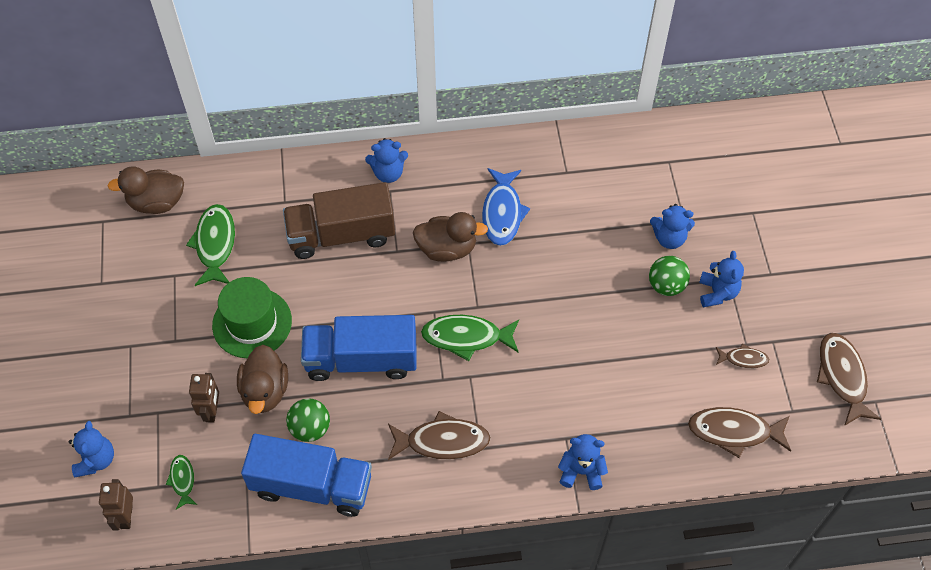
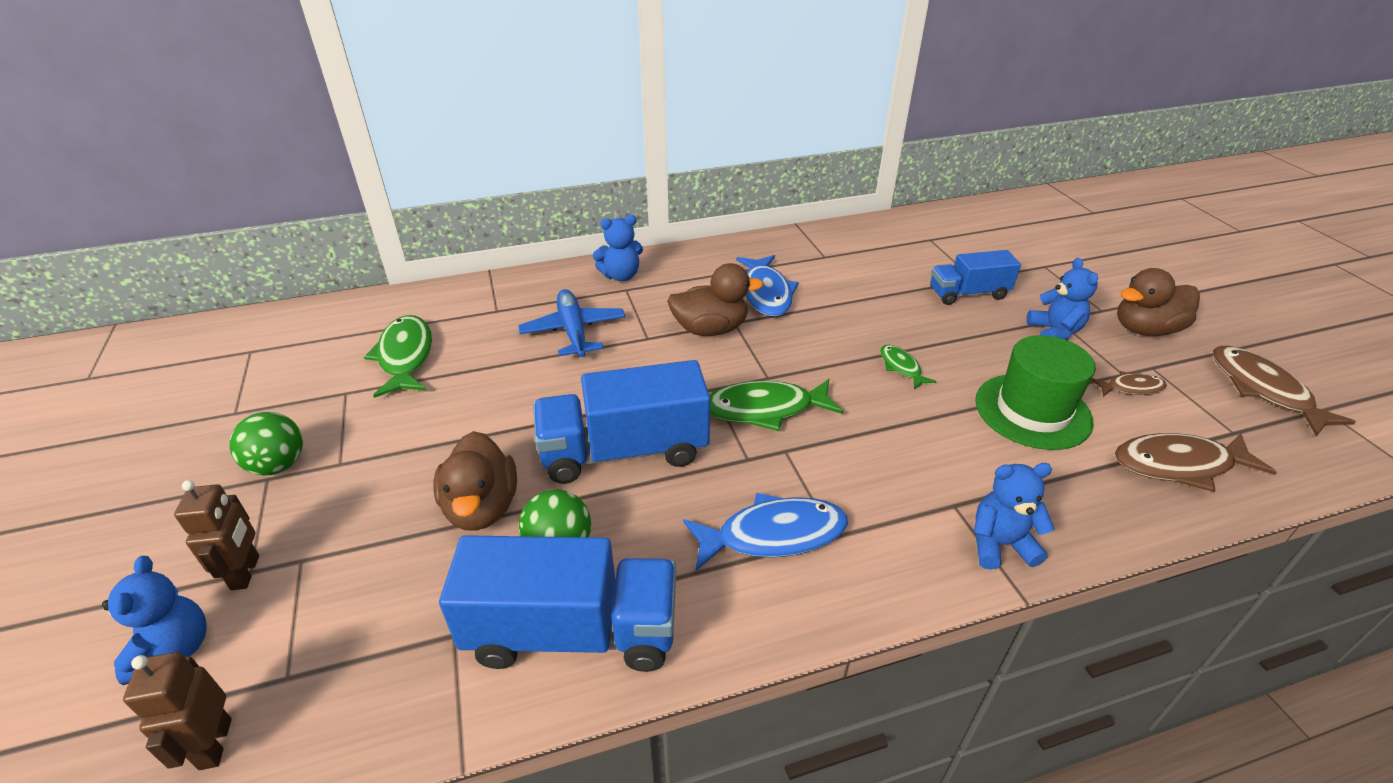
camera: 10 degrees left, 20 degrees down
brown duck [108,166,184,214] -> brown duck moved to [1117,268,1200,336]
green fish [165,455,197,509] -> green fish moved to [880,345,936,389]
brown robot [189,373,219,423] -> brown robot moved to [174,480,259,590]
green hat [212,277,292,358] -> green hat moved to [975,335,1096,450]
brown truck [283,182,395,259] -> blue plane [518,289,625,357]
brown fish [388,411,491,460] -> blue fish [683,493,848,571]
green ball [649,256,690,296] -> green ball moved to [229,412,303,476]
blue teddy bear [650,204,695,249] -> blue truck [930,250,1021,305]

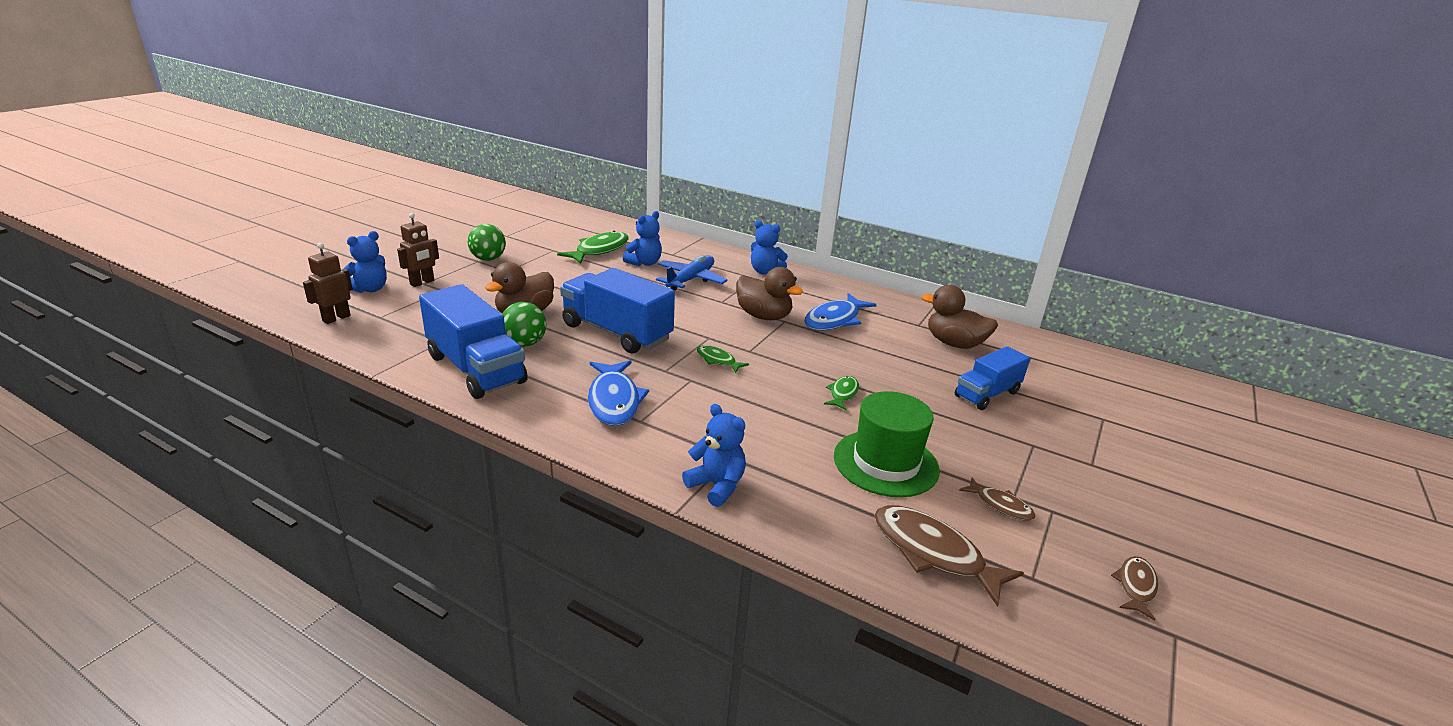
camera: 45 degrees right, 10 degrees down
blue fish [683,493,848,571] -> blue fish turned 45 degrees clockwise [588,360,649,426]
green fish [709,379,843,431] -> green fish [697,345,749,373], size x0.54
blue truck [930,250,1021,305] -> blue truck turned 75 degrees counterclockwise [955,346,1030,410]
blue teddy bear [1026,258,1098,340] -> blue teddy bear moved to [623,211,662,266]
brown duck [1117,268,1200,336] -> brown duck moved to [921,285,998,349]
brown fish [1213,346,1356,437] -> brown fish [1111,556,1158,621], size x0.54

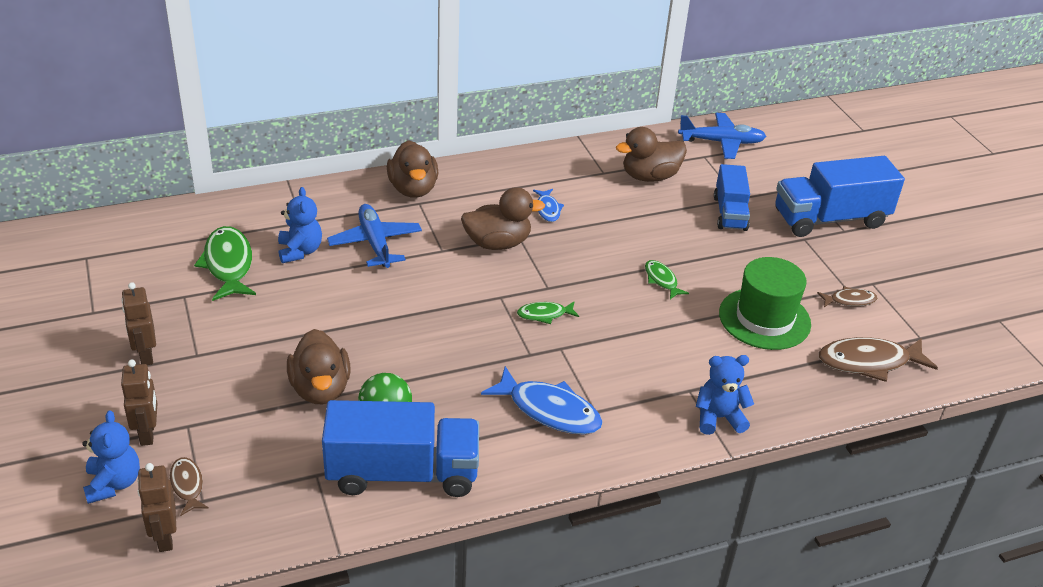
camera: 50 degrees left, 10 degrees up
green ball [468,224,506,261] -> brown robot [121,282,156,365]
blue truck [560,268,675,353] -> blue truck moved to [775,156,905,237]
blue teddy bear [751,220,788,274] -> brown duck [387,140,439,198]
blue fish [804,293,877,330] -> blue fish [533,189,564,222], size x0.54
brown fish [1111,556,1158,621] -> brown fish moved to [169,457,209,516]
none -> blue plane [678,113,766,159]

